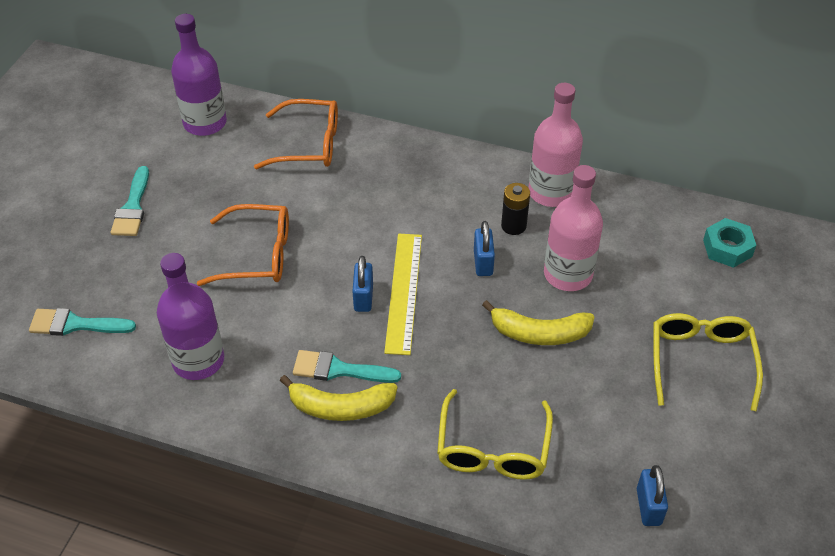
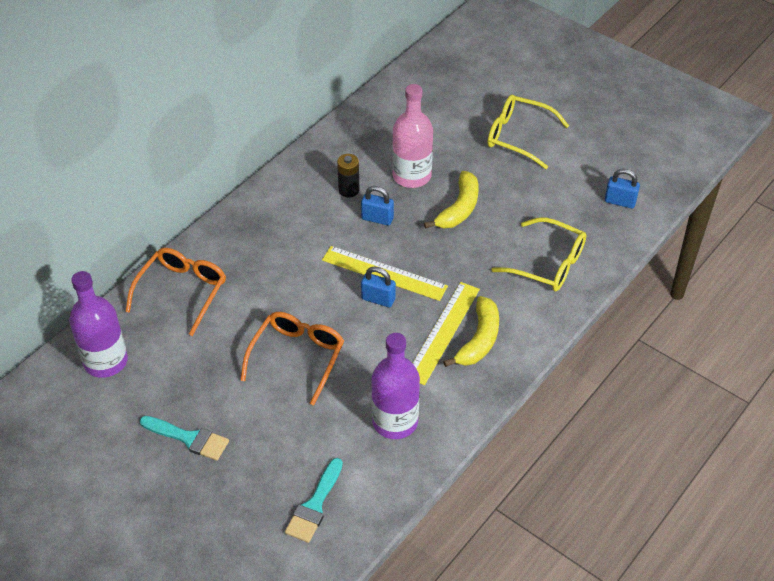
camera: 70 degrees left, 0 degrees up
turquoise brush [293,350,401,383] -> yellow ruler [413,282,480,385]
pink bottle [529,83,583,207] -> none
turquoise nut [703,218,757,268] -> none

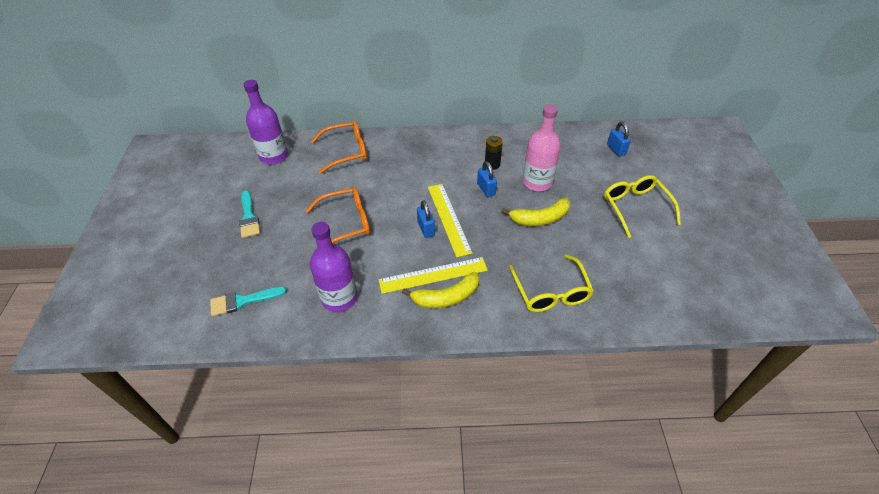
camera: 50 degrees right, 0 degrees up
blue padlock [605,169,640,208] -> blue padlock moved to [607,122,631,156]

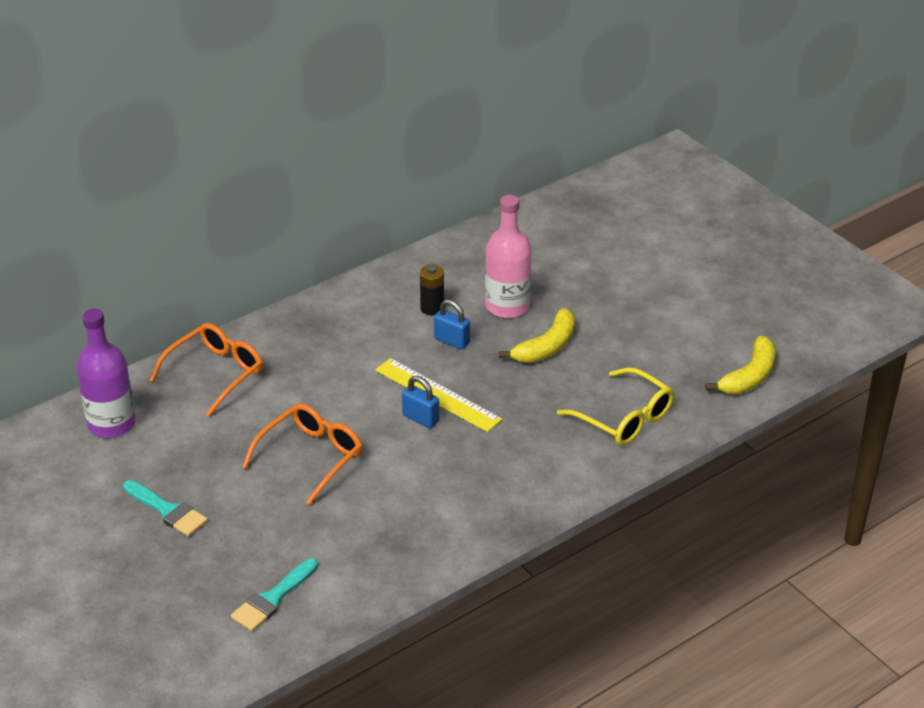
camera: 35 degrees left, 10 degrees down
purple bottle [310,222,357,312] -> none
yellow ruler [378,257,488,294] -> none
yellow banana [402,272,479,308] -> yellow banana moved to [705,336,776,394]
yellow glasses [604,175,681,238] -> none
blue padlock [607,122,631,156] -> none

